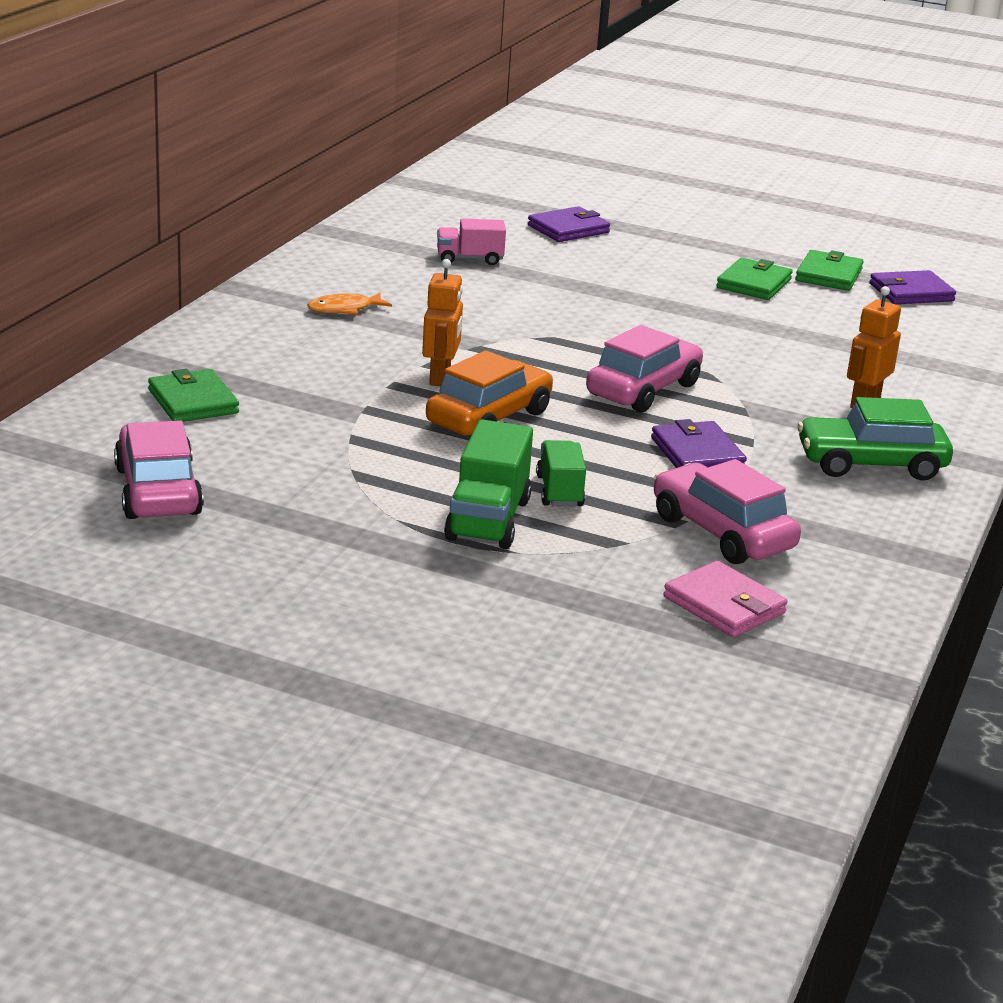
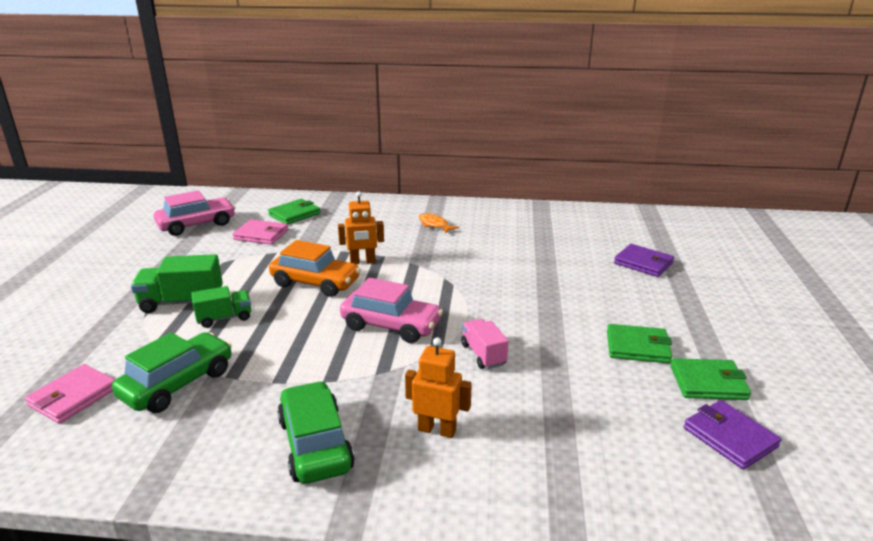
camera: 75 degrees right, 0 degrees up
pink truck [437,219,506,265] -> pink truck moved to [461,319,508,369]
purple wallet [651,419,747,468] -> none
pink car [654,459,801,564] -> green car [112,332,232,413]
none -> pink wallet [232,219,288,245]

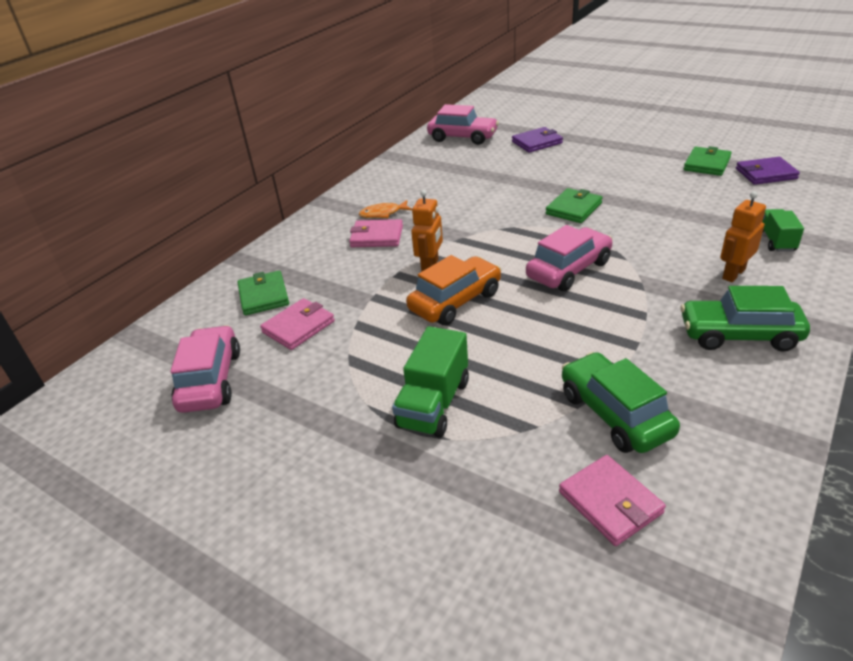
camera: 60 degrees left, 10 degrees up
green truck [191,286,251,328] -> green truck moved to [762,209,804,252]
pink truck [461,319,508,369] -> none
green wallet [607,324,672,363] -> green wallet moved to [546,188,603,223]
none -> pink wallet [349,219,403,247]
none -> pink car [427,104,499,145]

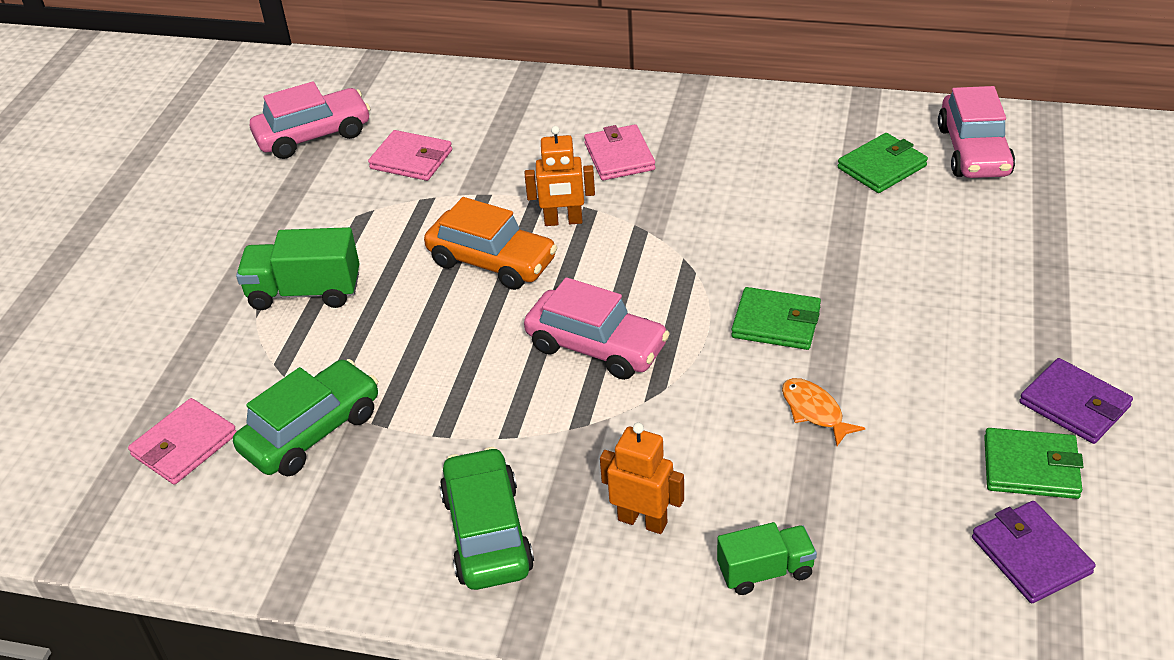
camera: 70 degrees right, 5 degrees up
green wallet [237,271,289,315] -> green wallet moved to [838,133,928,193]
orange fish [359,200,412,218] -> orange fish moved to [782,378,865,446]
purple wallet [512,127,563,153] -> purple wallet moved to [1019,358,1133,444]

